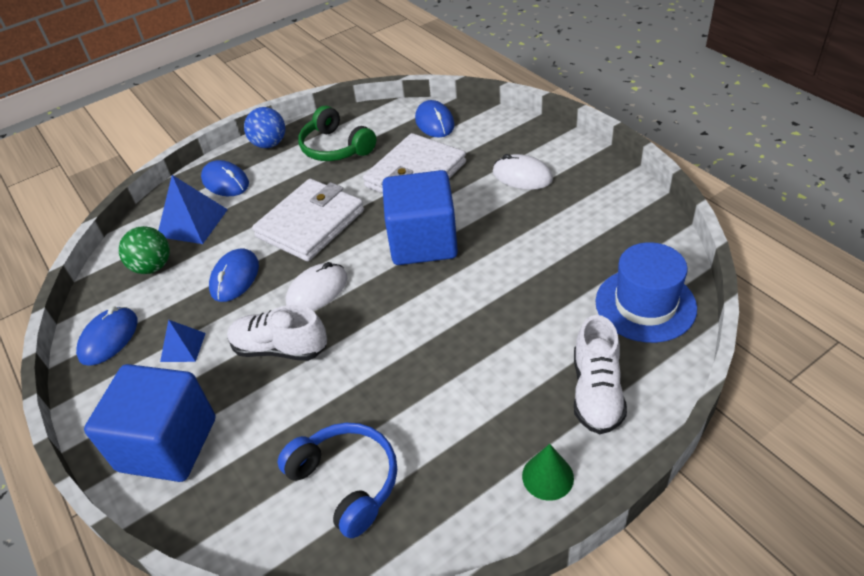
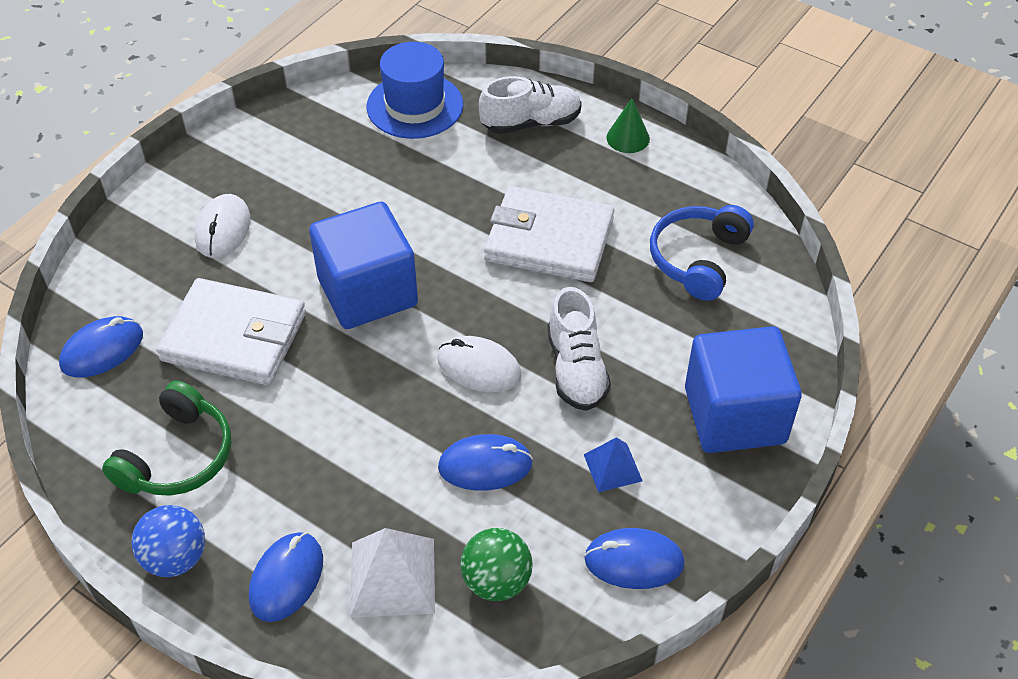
camera: 115 degrees left, 5 degrees up
blue pyramid [158,175,228,244] -> white pyramid [350,528,435,618]
white wallet [252,179,364,261] -> white wallet moved to [484,186,614,282]

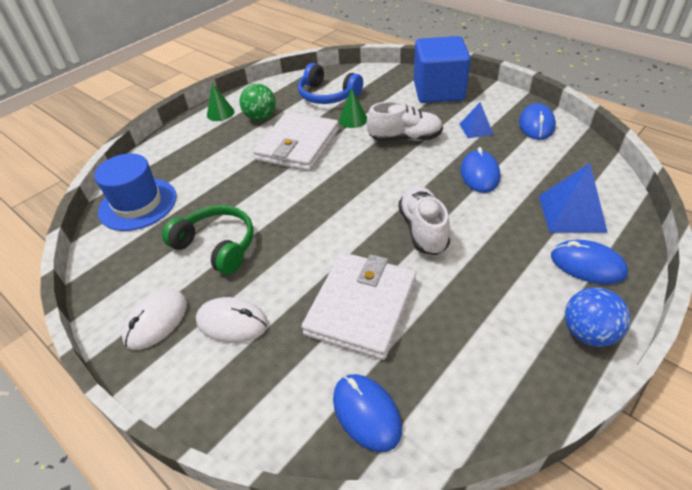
camera: 80 degrees left, 5 degrees down
green headphones [102,380,232,496] -> green headphones moved to [162,205,254,275]
blue cube [309,202,418,329] -> none
white pyramid [350,528,435,618] -> blue pyramid [539,163,608,233]
white mouse [438,336,522,392] -> white mouse moved to [122,289,187,350]
green ball [460,528,533,601] -> green ball moved to [240,84,276,121]
white shoe [479,76,582,134] -> white shoe moved to [398,186,450,255]
none -> green cone [339,88,367,128]

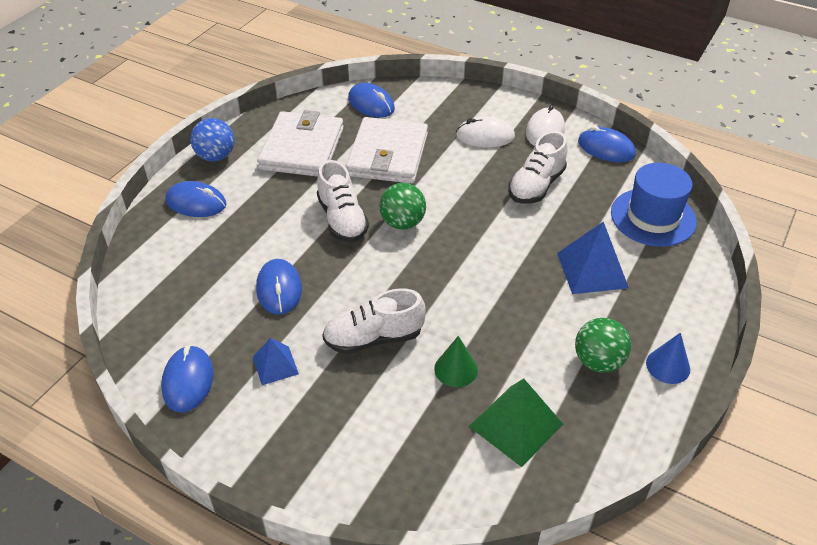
camera: 165 degrees right, 0 degrees up
green headphones [162,205,254,275] -> white shoe [508,131,568,204]
green cone [207,83,234,121] -> blue cone [646,333,690,384]
white wallet [253,112,339,171] -> white wallet moved to [257,110,344,177]
blue headphones [298,63,363,104] -> green pyramid [469,379,563,467]
blue cube [414,36,471,103] -> none
blue pyramid [539,163,608,233] -> blue pyramid moved to [557,221,629,294]
none -> green ball [379,183,426,230]
none -> blue mouse [578,126,636,162]

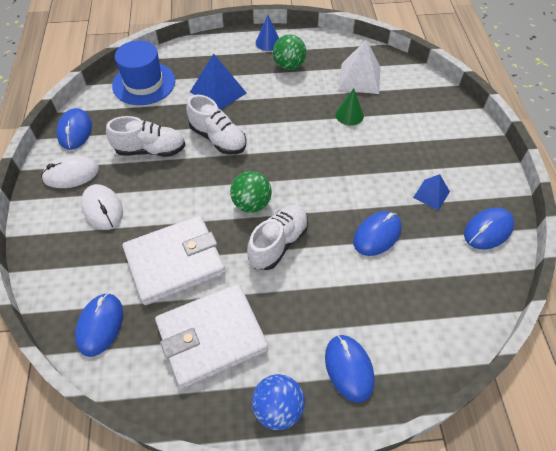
camera: 125 degrees left, 10 degrees up
white shoe [322,288,426,354] -> white shoe moved to [186,95,247,154]
green pyramid [469,379,563,467] -> white pyramid [339,39,381,94]

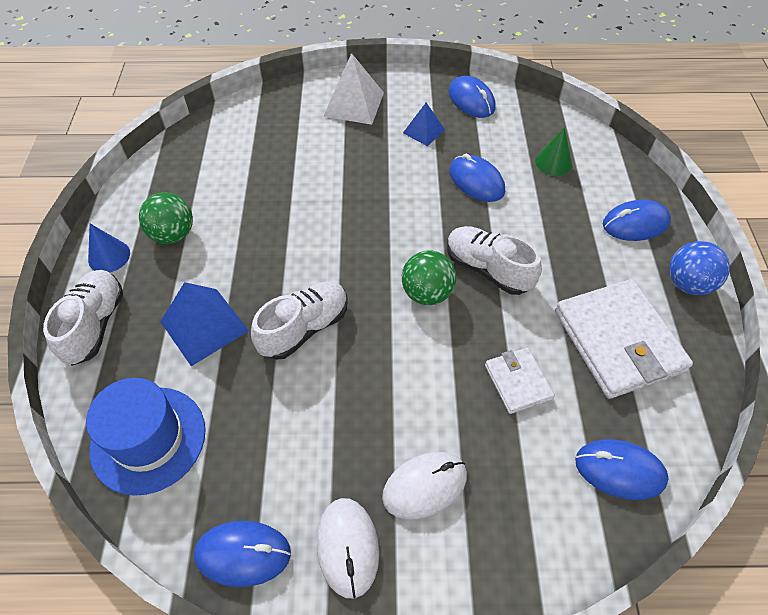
camera: 85 degrees left, 0 degrees up
white shoe [106,116,186,157] -> white shoe moved to [43,270,123,366]
white wallet [123,215,225,305] -> white wallet [485,348,555,414], size x0.52
green cone [335,89,364,126] -> green cone moved to [535,127,572,176]
white pyramid [339,39,381,94] -> white pyramid moved to [323,53,384,125]

